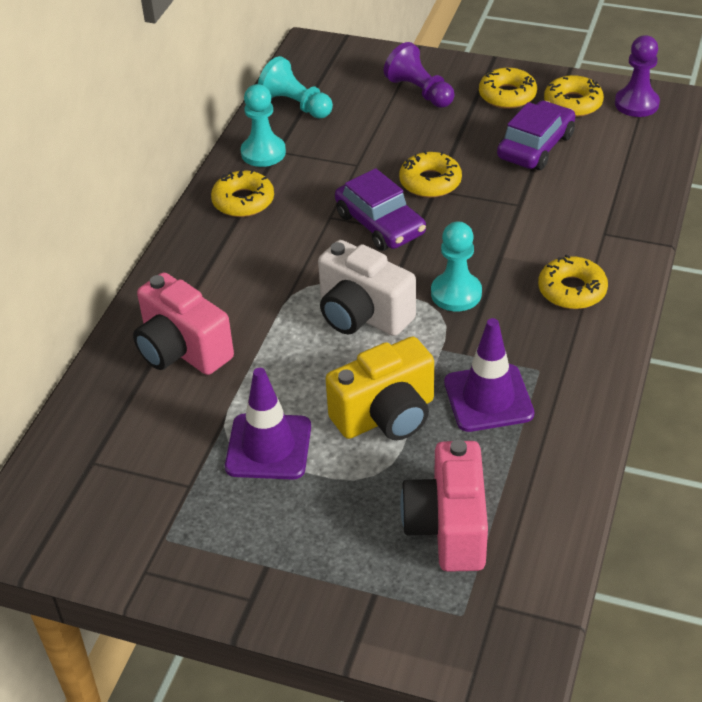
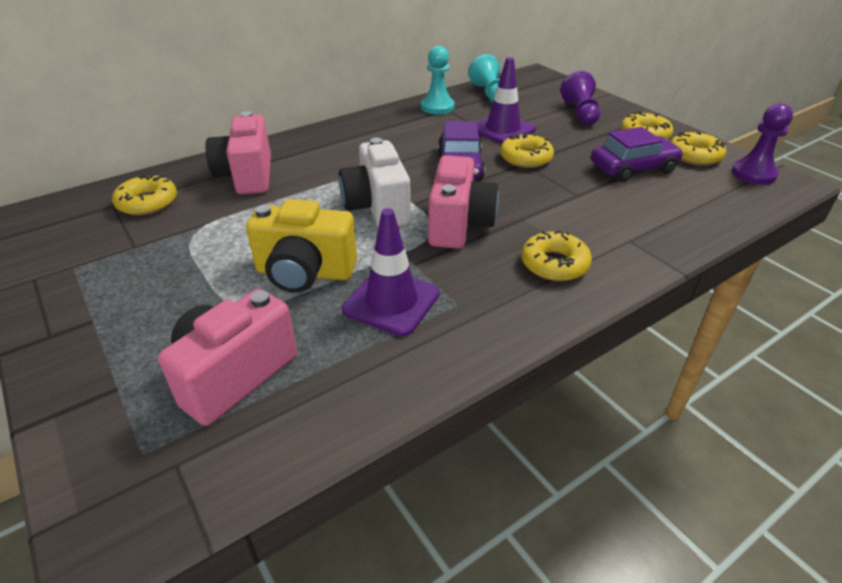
camera: 35 degrees right, 5 degrees down
yellow donut [211,169,274,217] -> yellow donut moved to [112,174,177,215]
purple traffic cone [225,368,311,480] -> purple traffic cone moved to [477,57,536,144]
turquoise pawn [431,221,482,311] -> pink camera [428,155,499,249]

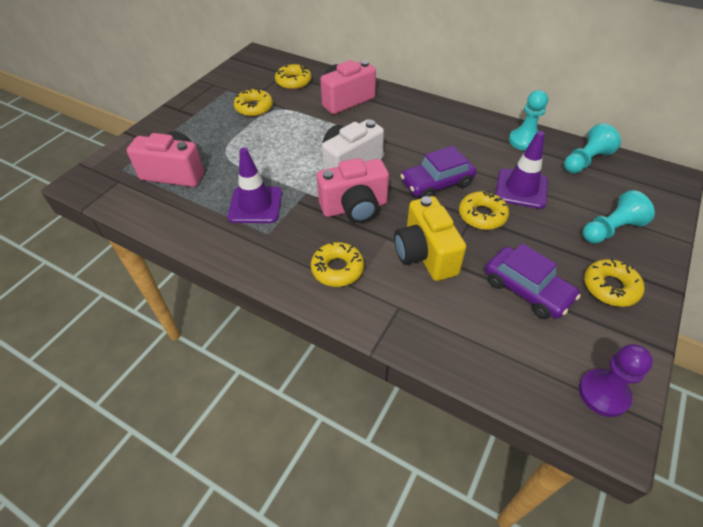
camera: 65 degrees right, 10 degrees up
yellow camera [246,199,357,293] -> yellow camera moved to [394,196,466,281]
purple pawn [561,71,600,125] -> turquoise pawn [582,190,655,244]
yellow donut [671,132,726,166] -> yellow donut moved to [234,88,273,117]

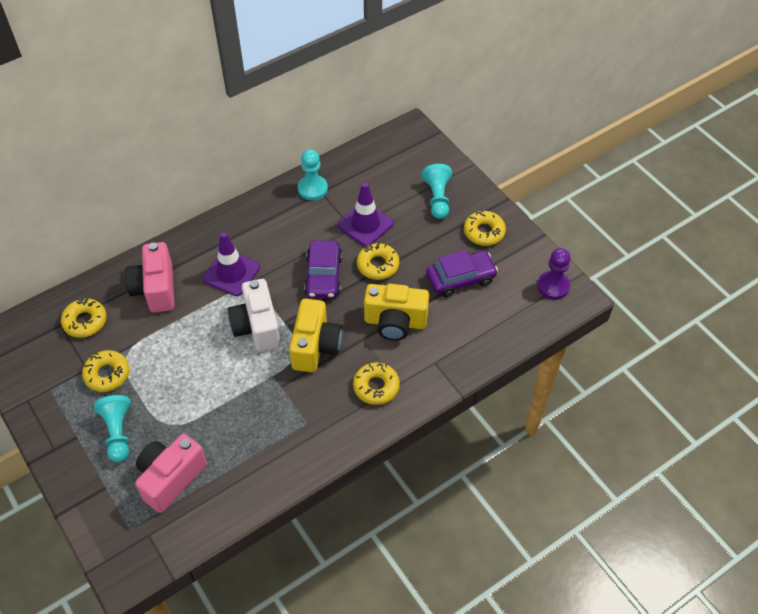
camera: 65 degrees left, 5 degrees up
purple traffic cone [228,148,282,223] -> purple traffic cone moved to [203,232,260,296]
pink camera [317,158,389,223] -> yellow camera [289,299,342,372]
turquoise pawn [564,123,621,174] -> turquoise pawn moved to [94,395,131,462]

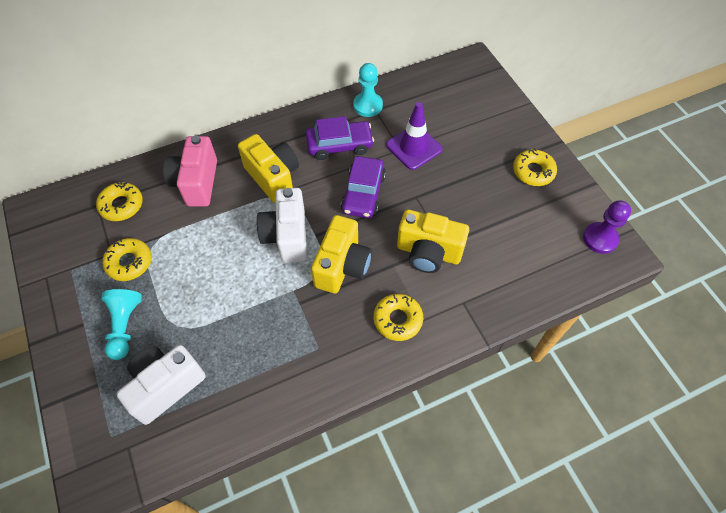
camera: 10 degrees right, 5 degrees up
pink camera [135,434,207,513] -> white camera [117,345,206,425]
purple traffic cone [203,232,260,296] -> yellow camera [238,134,299,203]
yellow donut [357,243,399,280] -> none
turquoise pawn [422,164,452,219] -> none
purple car [426,250,498,297] -> purple car moved to [305,116,374,160]

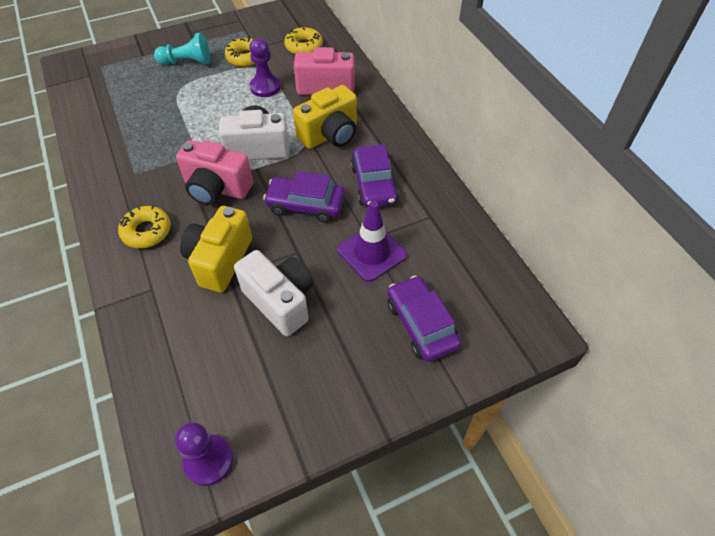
camera: 90 degrees right, 5 degrees down
white camera [117,345,206,425] -> white camera moved to [234,250,313,336]
yellow camera [311,215,372,294] -> pink camera [176,140,253,205]
turquoise pawn [353,63,383,117] -> none
yellow donut [513,148,557,186] -> none
none -> purple pawn [249,38,281,97]
none -> purple car [387,275,461,362]

